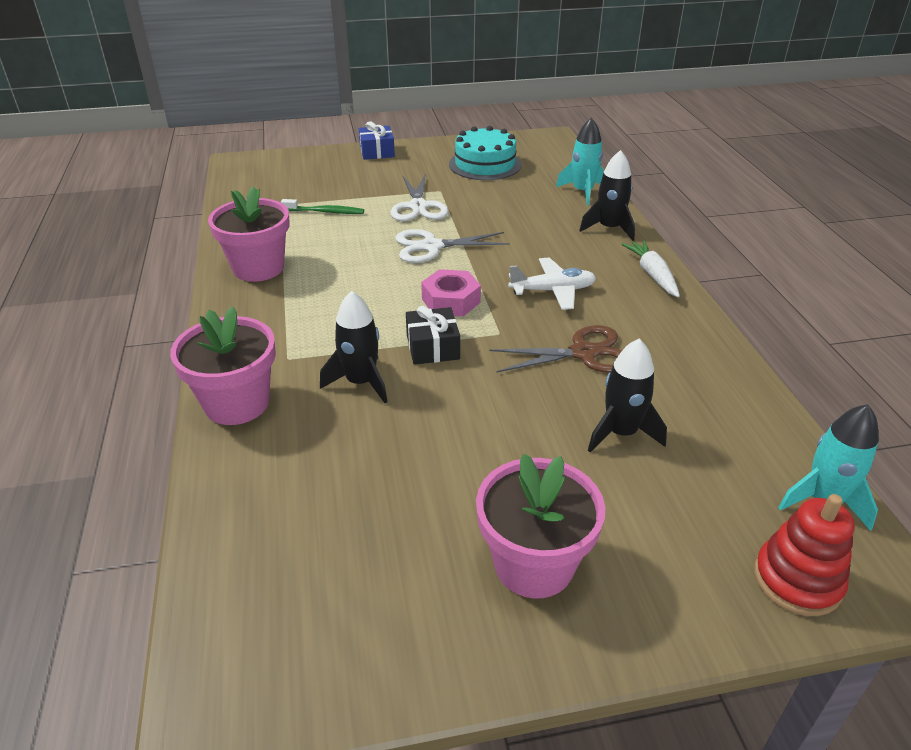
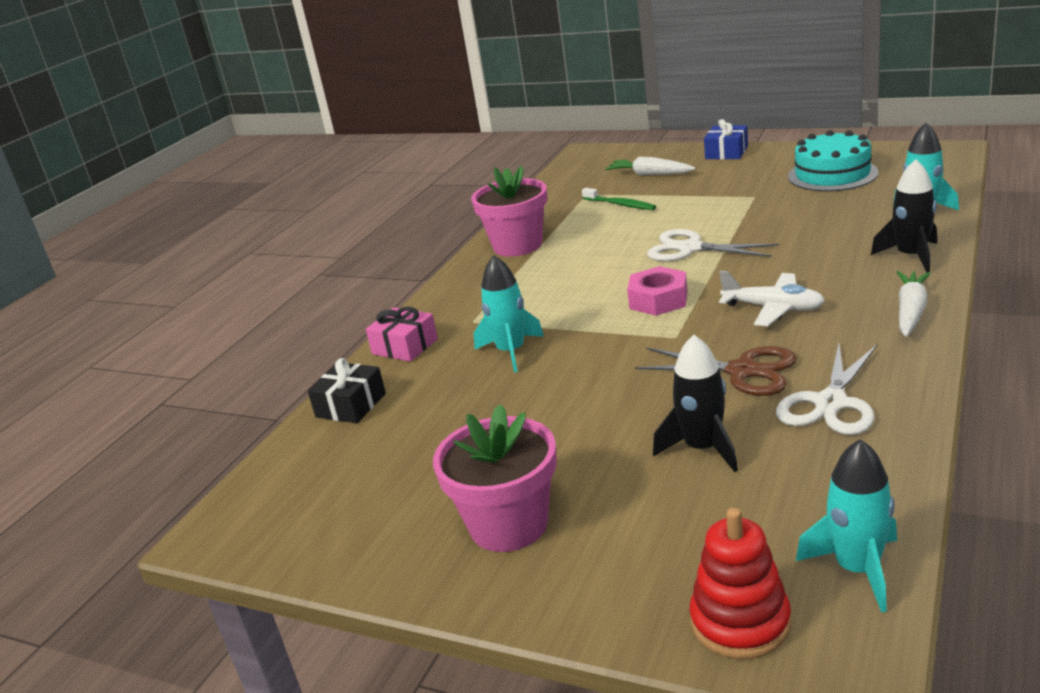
camera: 40 degrees right, 10 degrees down
pink flower pot [170,306,276,425] -> pink gift [366,307,438,362]
black rocket [320,291,388,403] -> turquoise rocket [474,255,544,372]
white scissors [391,173,448,221] -> white scissors moved to [776,343,877,435]
black gift [406,306,460,365] -> black gift moved to [308,358,386,423]
none -> white carrot [605,157,695,175]

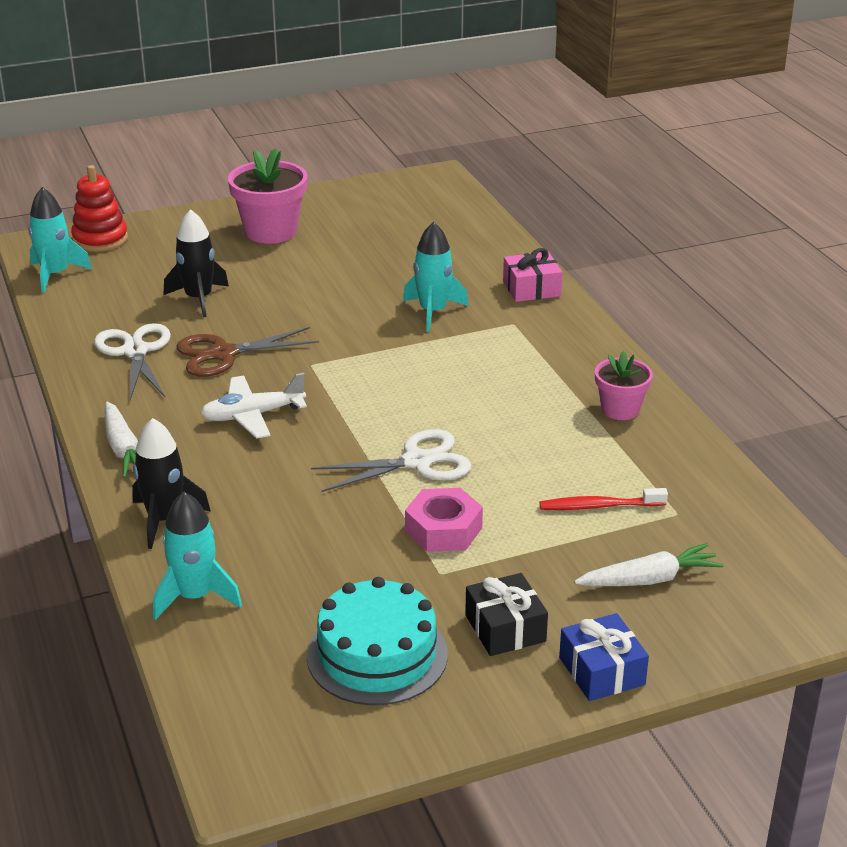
camera: 130 degrees right, 5 degrees up
black gift [308,358,386,423] -> black gift moved to [465,573,548,656]
pink flower pot [471,166,547,257] -> pink flower pot [595,351,653,420], size x0.60
green toothbrush [582,188,656,210] -> red toothbrush [539,488,668,510]
pink nut [627,266,687,316] -> pink nut moved to [405,488,483,552]

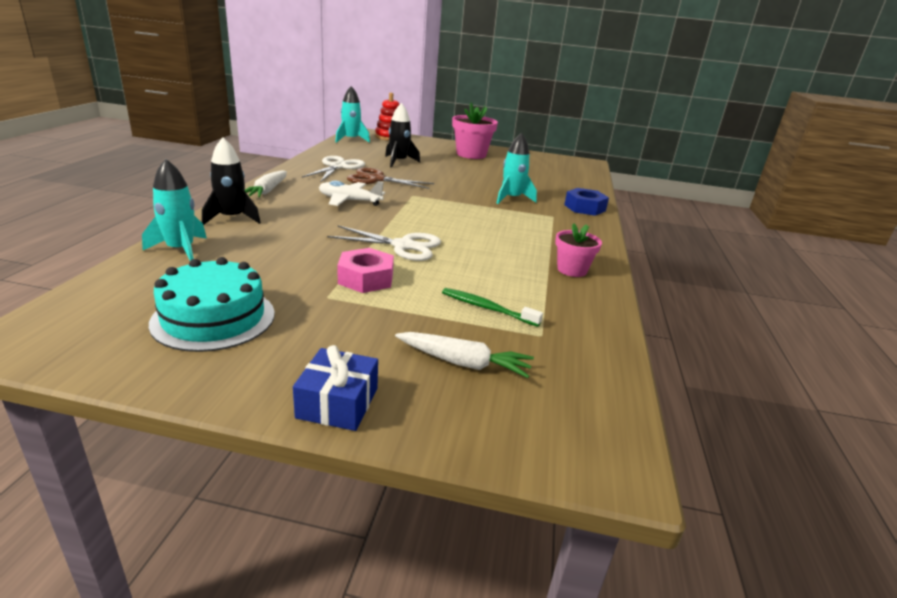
camera: 30 degrees right, 5 degrees down
black gift [465,573,548,656] -> none
pink gift [503,248,562,302] -> blue nut [564,188,609,216]
red toothbrush [539,488,668,510] -> green toothbrush [442,288,543,327]

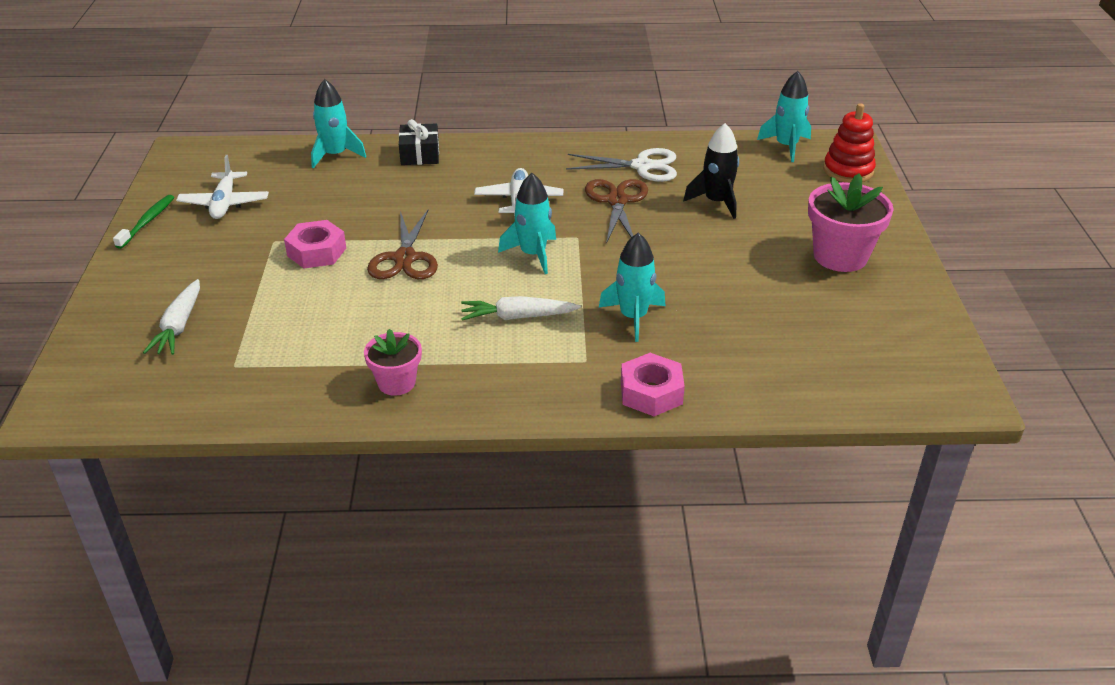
camera: 80 degrees right, 10 degrees up
turquoise cake [149,257,275,352] -> white plane [176,155,269,219]
black rocket [202,137,261,225] -> black gift [399,119,439,165]
white carrot [245,170,287,198] -> white carrot moved to [461,296,581,321]
blue gift [293,345,378,431] -> none
white scissors [327,226,441,261] -> brown scissors [367,210,438,279]
green toothbrush [442,288,543,327] -> green toothbrush moved to [113,195,174,249]
blue nut [564,188,609,216] -> pink nut [621,353,685,416]
none -> turquoise rocket [498,173,556,274]

